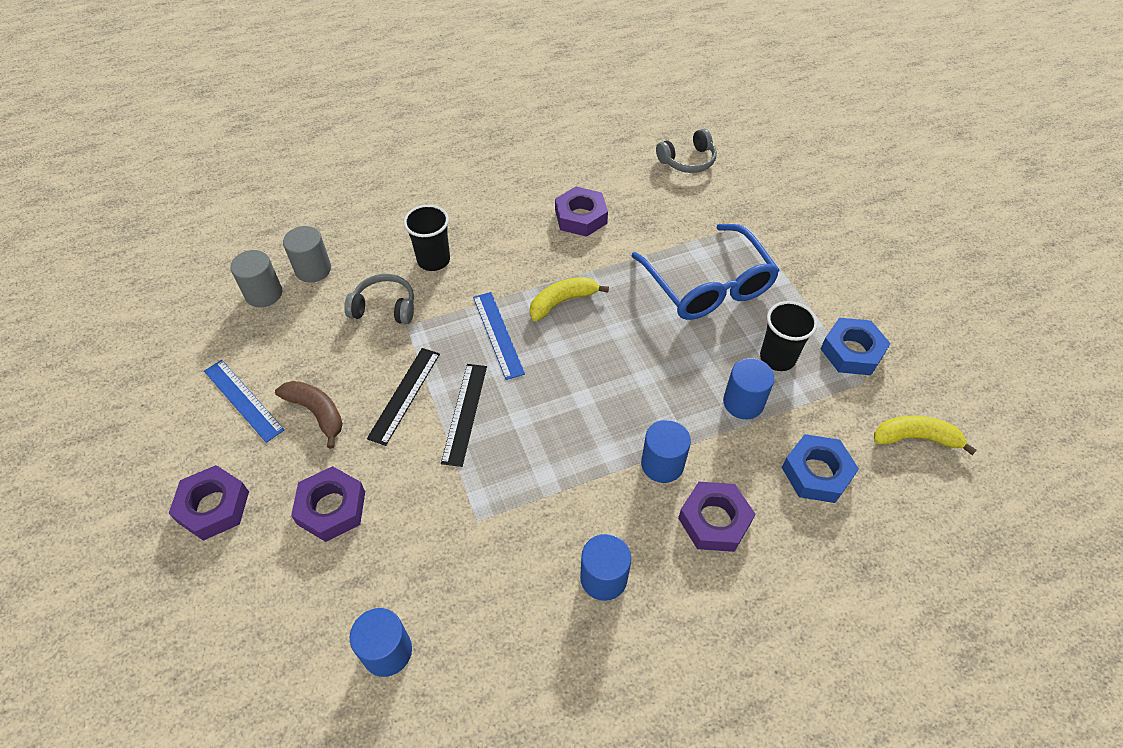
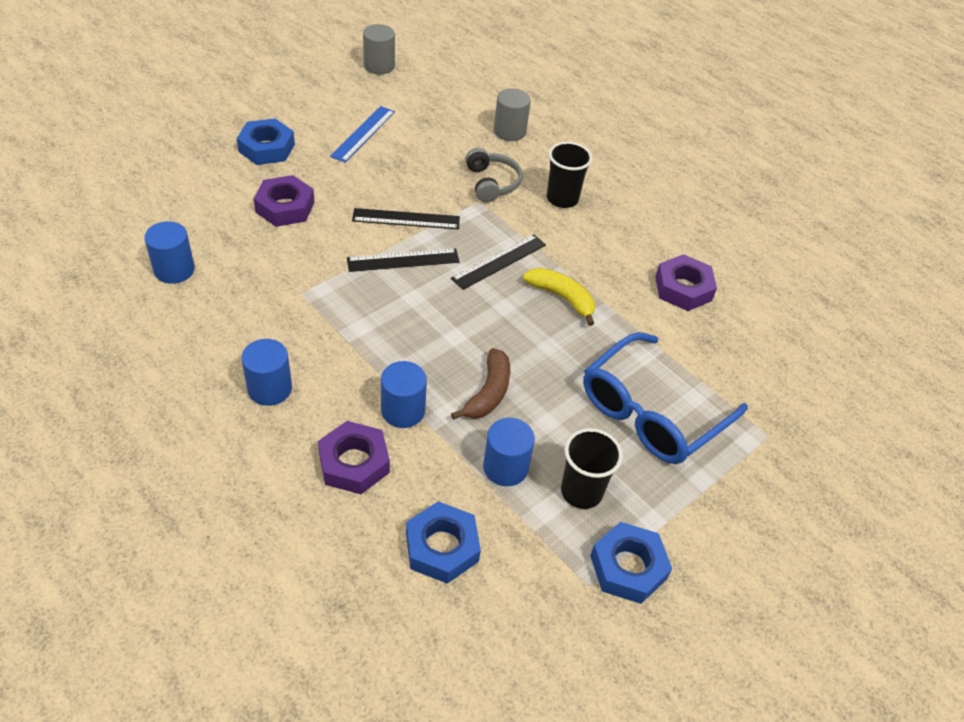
camera: 65 degrees right, 5 degrees down
purple nut [168,465,249,541] -> blue nut [237,118,295,165]
grey cylinder [230,250,282,307] -> grey cylinder moved to [363,24,395,74]
brown banana [275,381,343,449] -> brown banana moved to [451,348,510,420]
blue ruler [473,292,525,380] -> black ruler [451,234,546,290]
grey headphones [656,129,717,173] -> none
yellow banana [874,416,977,455] -> none

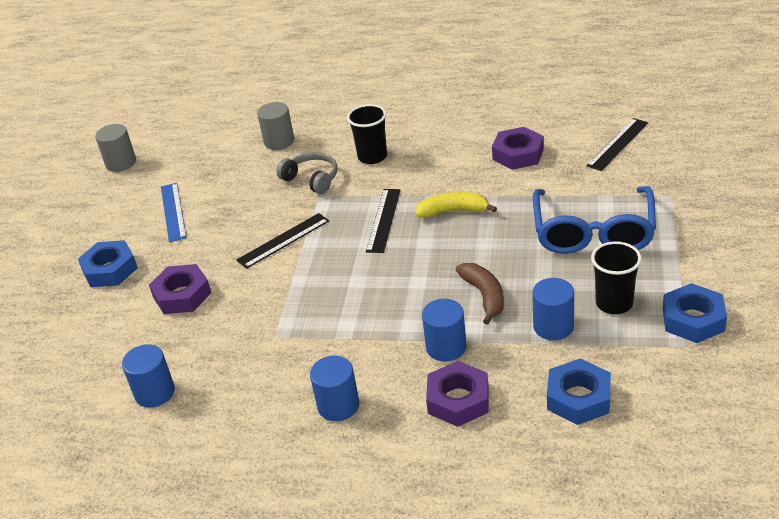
camera: 30 degrees left, 10 degrees down
black ruler [347,248,460,272] -> black ruler moved to [586,118,648,171]

